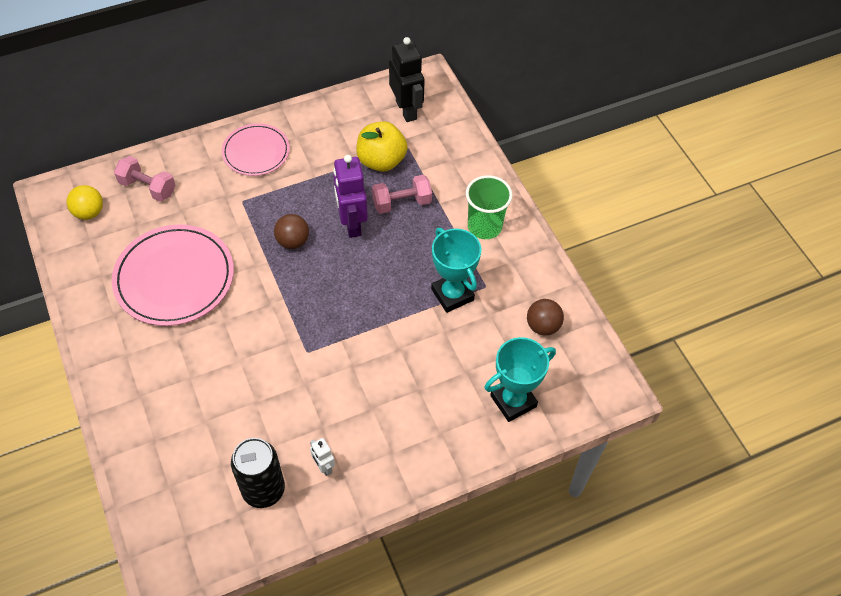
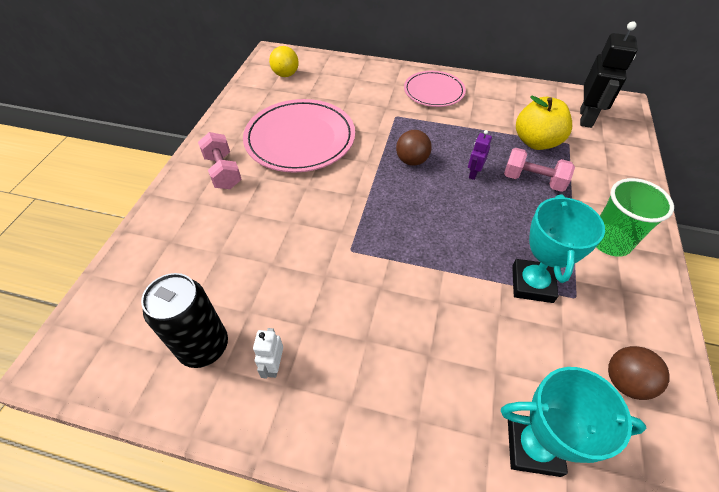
camera: 40 degrees right, 5 degrees down
pink dumbbell [114,156,176,202] -> pink dumbbell moved to [198,132,242,189]
purple robot [333,155,368,238] -> purple robot [468,130,492,180], size x0.50

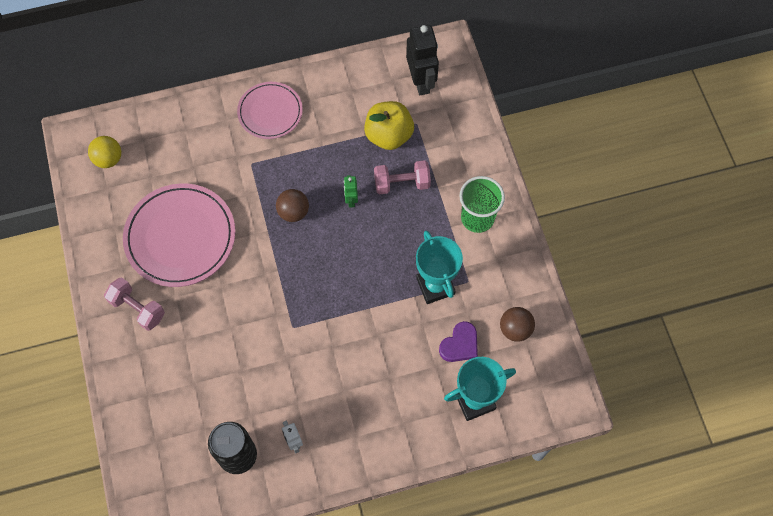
camera: 30 degrees left, 15 degrees up
purple robot [468,130,492,180] -> green robot [344,175,358,208]
none -> purple heart [439,321,478,362]

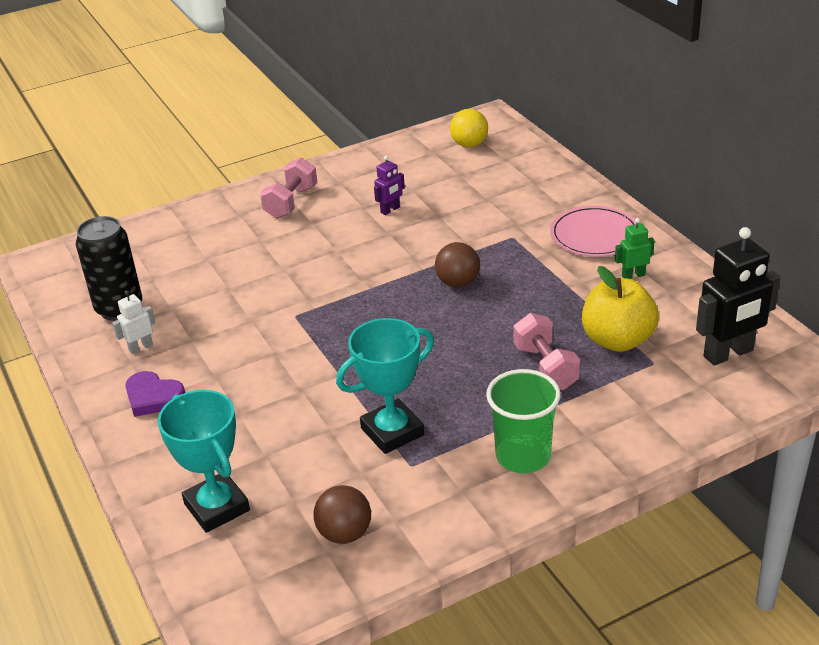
camera: 80 degrees right, 30 degrees down
pink plate [123,183,235,287] -> purple robot [374,156,405,215]
green robot [344,175,358,208] -> green robot moved to [615,218,655,279]
purple heart [439,321,478,362] -> purple heart moved to [125,371,185,417]

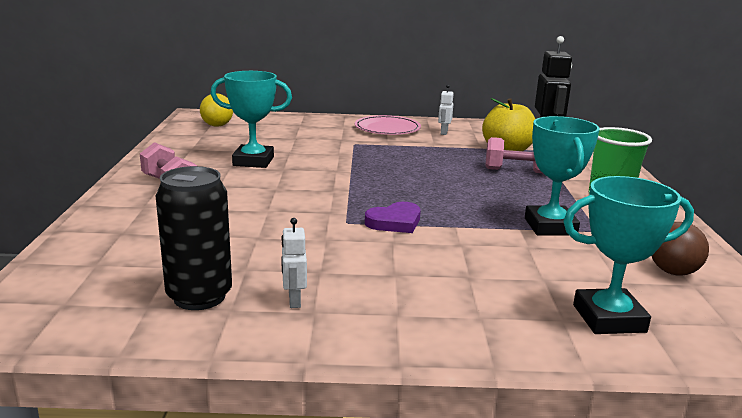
camera: 65 degrees left, 15 degrees down
purple heart [125,371,185,417] -> purple heart moved to [365,202,421,233]
purple robot [374,156,405,215] -> turquoise trophy [211,71,292,168]
brown ball [435,242,480,288] -> none
green robot [615,218,655,279] -> white robot [438,84,454,135]

